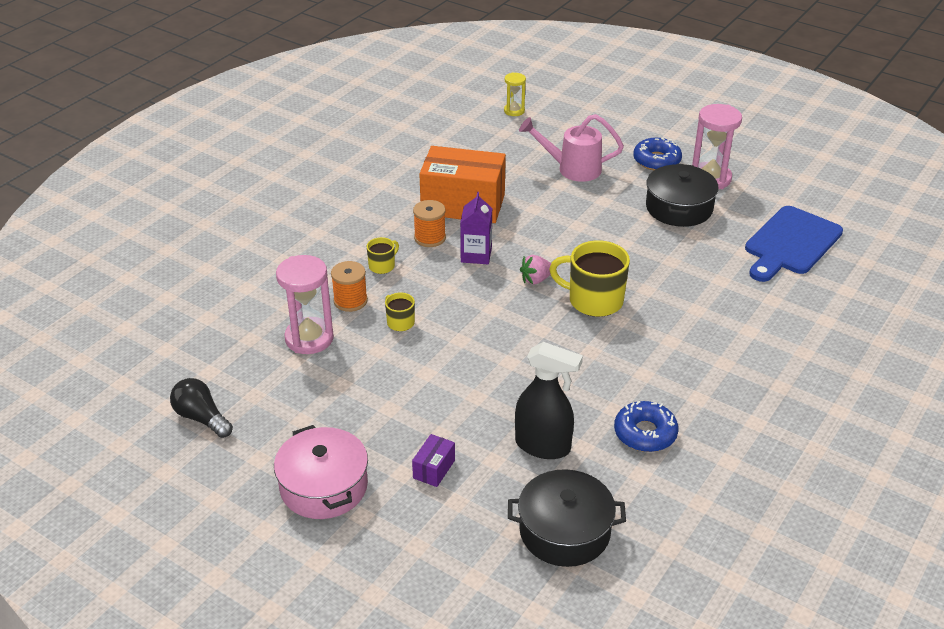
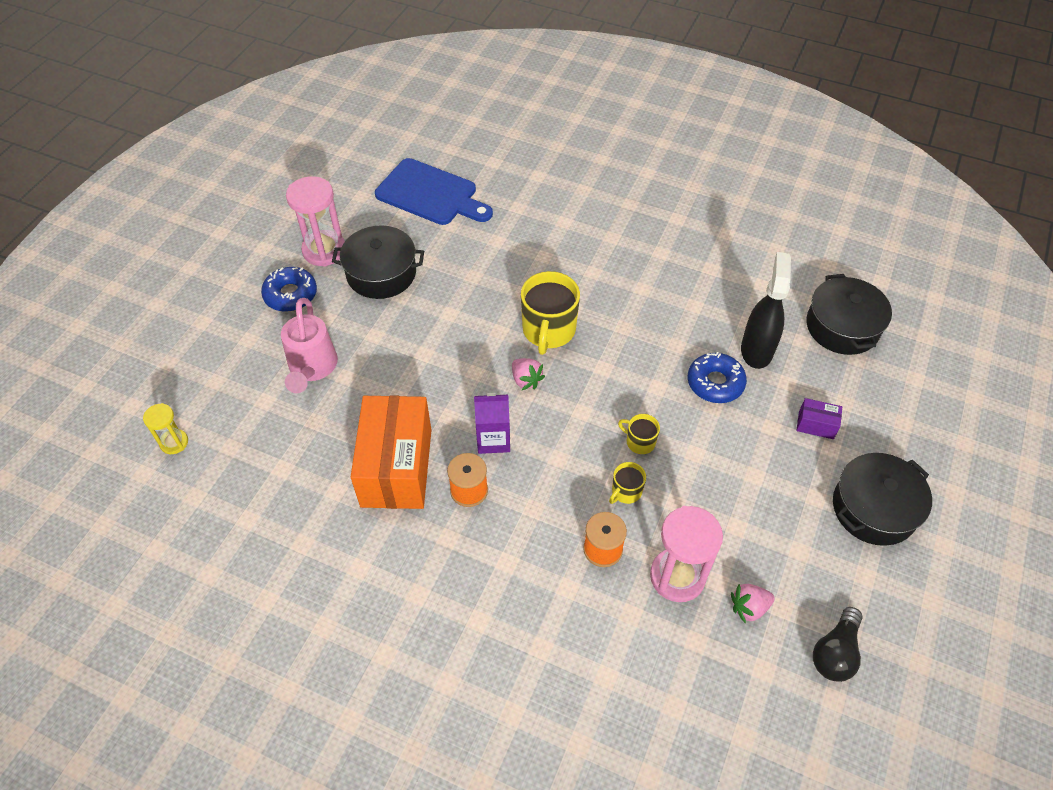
camera: 100 degrees left, 15 degrees up
pink pot [274,425,368,519] -> black pot [833,453,932,546]
yellow mug [367,237,399,274] -> yellow mug moved to [618,414,660,454]
blue donut [614,401,679,452] -> blue donut moved to [688,352,747,403]
none -> pink strawberry [731,584,775,624]

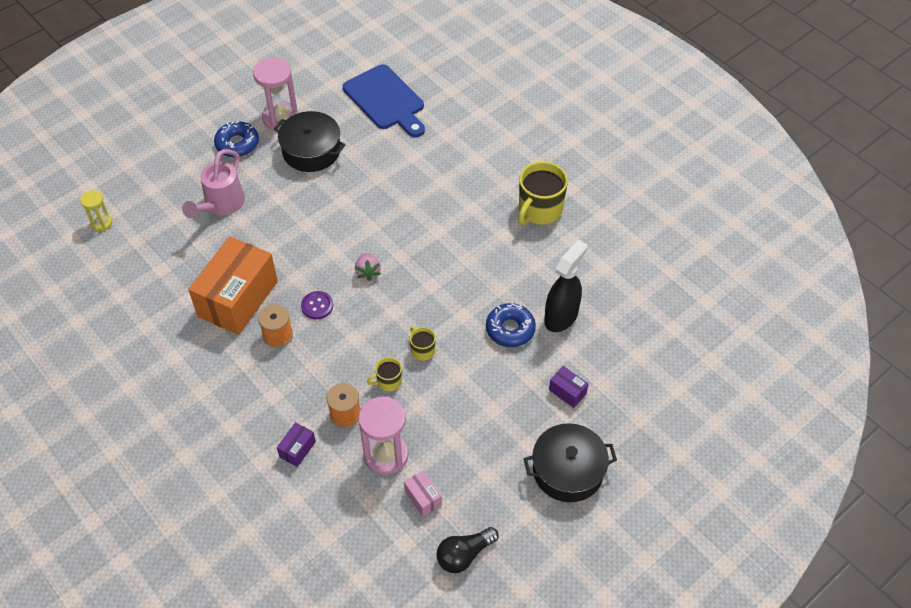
camera: 25 degrees right, 0 degrees up
purple carton [474,393,510,454] -> purple button [301,291,333,319]
yellow mug [521,271,580,355] -> yellow mug moved to [518,161,568,225]
pink strawberry [731,584,775,624] -> pink box [404,471,442,517]
black pot [806,274,892,355] -> none
none -> purple box [277,422,316,467]

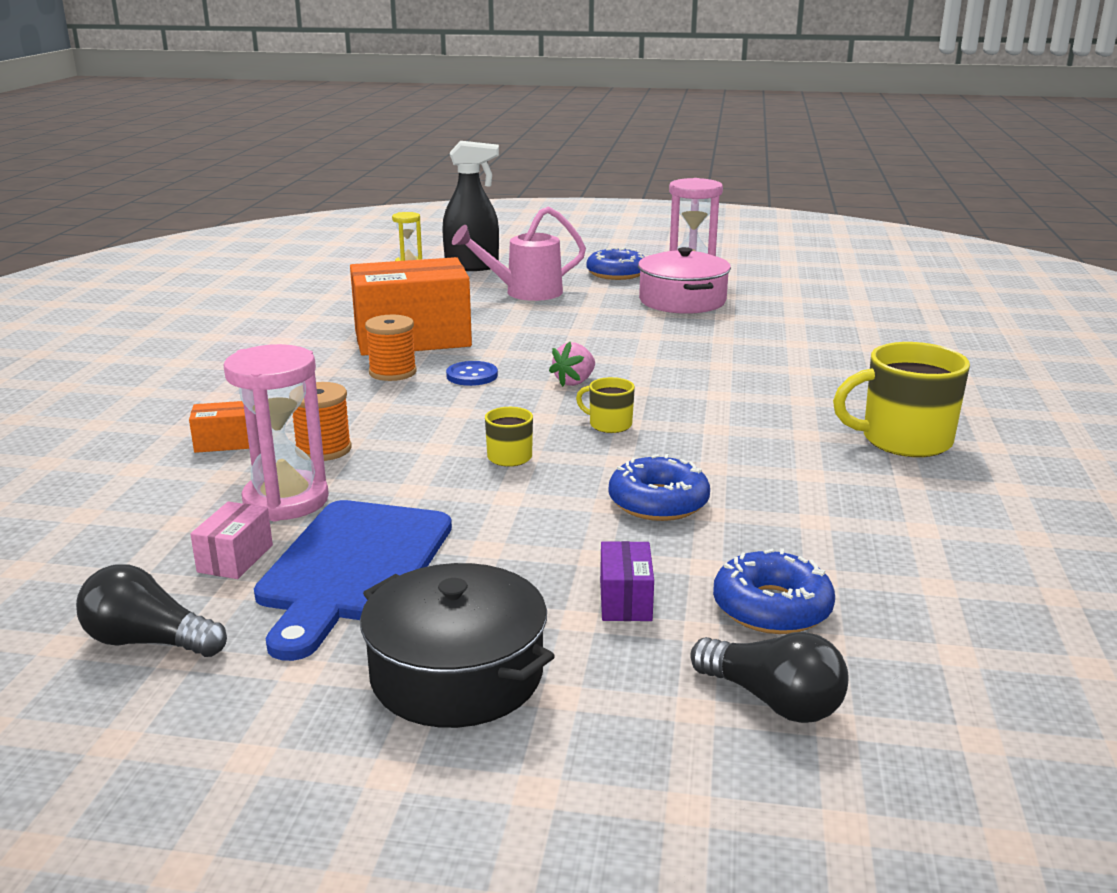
camera: 50 degrees right, 30 degrees down
black pot [274,111,345,172] -> pink pot [638,247,731,314]
purple box [277,422,316,467] -> orange box [189,401,249,453]
purple button [301,291,333,319] -> blue button [446,361,498,386]
blue cutting board [343,64,425,137] -> blue cutting board moved to [254,500,452,661]
yellow mug [367,357,402,391] -> yellow mug moved to [576,377,635,433]
black spray bottle [544,240,588,332] -> black spray bottle moved to [442,141,499,271]
none -> black light bulb [690,632,849,723]
none -> blue donut [713,548,835,634]

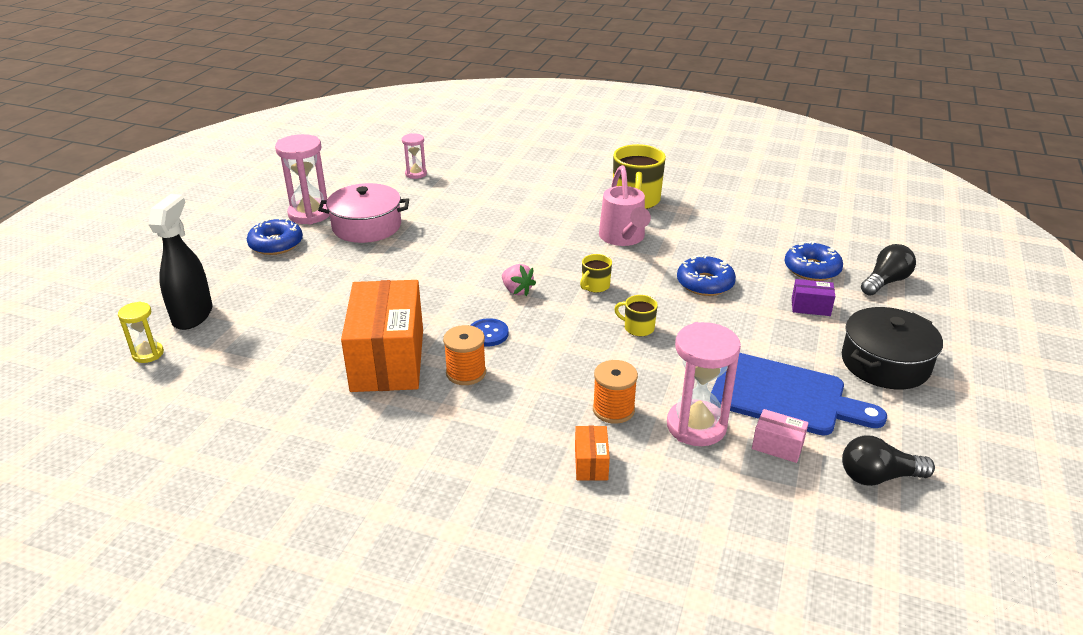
camera: 80 degrees left, 10 degrees up
black light bulb [76,564,227,657] -> black light bulb turned 60 degrees clockwise [842,435,935,486]
pink watering can [452,206,586,301] -> pink watering can moved to [599,165,651,246]
none -> pink hourglass [402,133,427,179]

